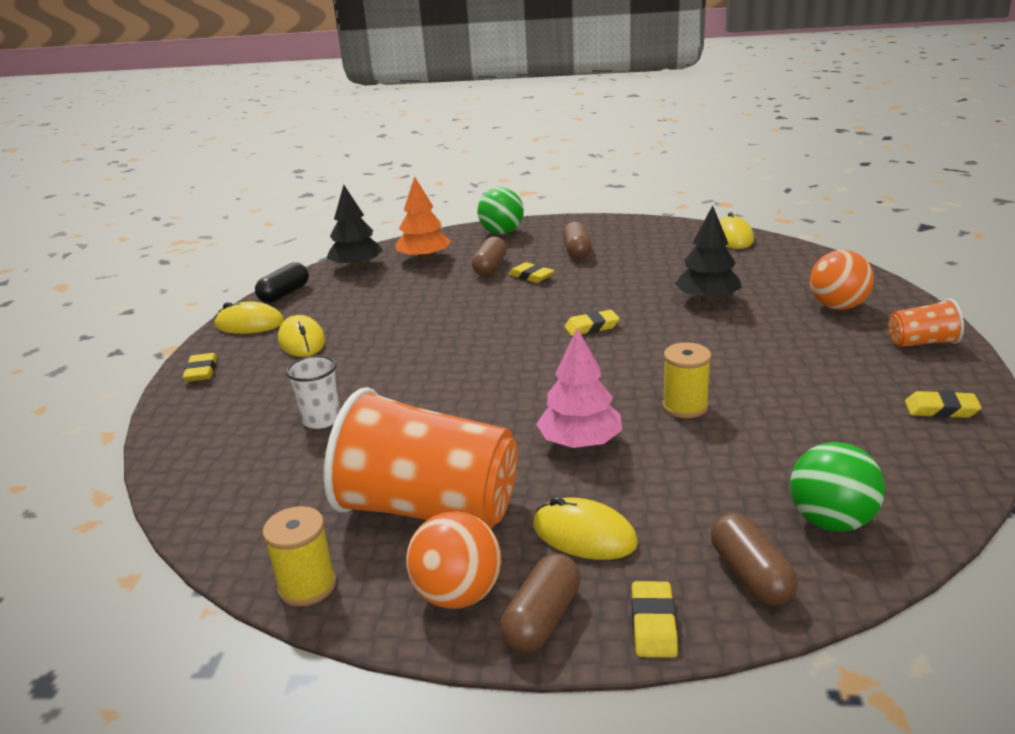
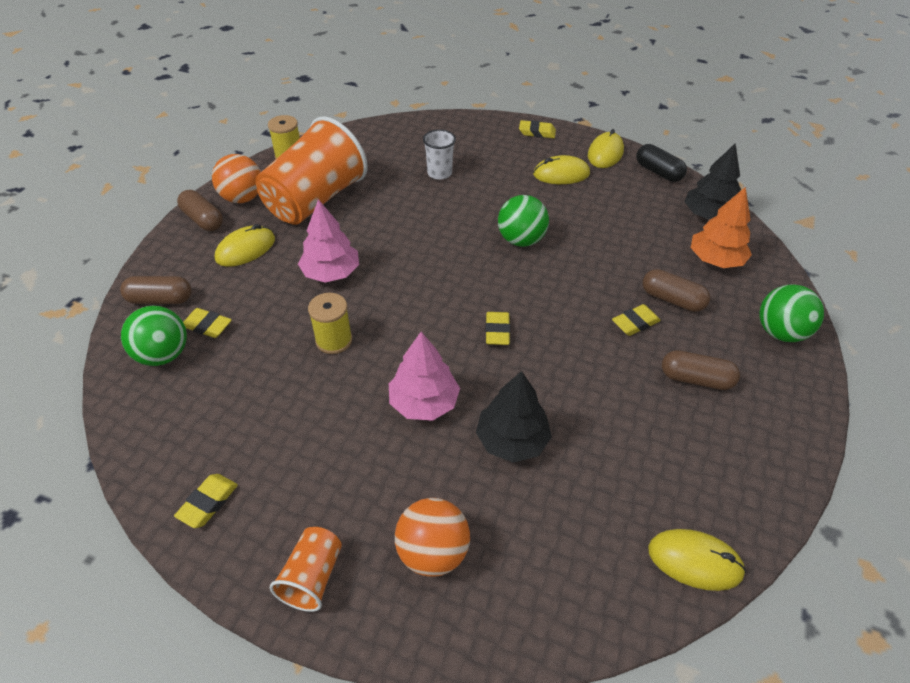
camera: 105 degrees right, 20 degrees up
yellow eraser [632,581,678,657] -> yellow eraser moved to [183,308,232,338]
none -> pink tree [389,332,460,421]
none -> green ball [498,195,549,247]

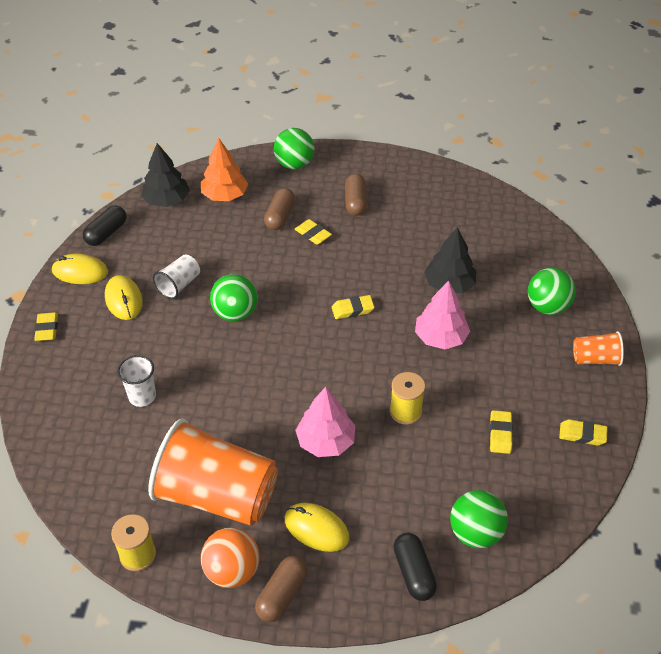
camera: 105 degrees left, 0 degrees up
brown capsule [120,276,192,304] -> black capsule [393,533,437,601]
yellow eraser [183,308,232,338] -> yellow eraser moved to [489,410,513,454]
orange ball [395,498,470,577] -> green ball [528,268,576,315]
yellow mouse [648,529,746,591] -> none
none -> white cup [153,254,200,299]

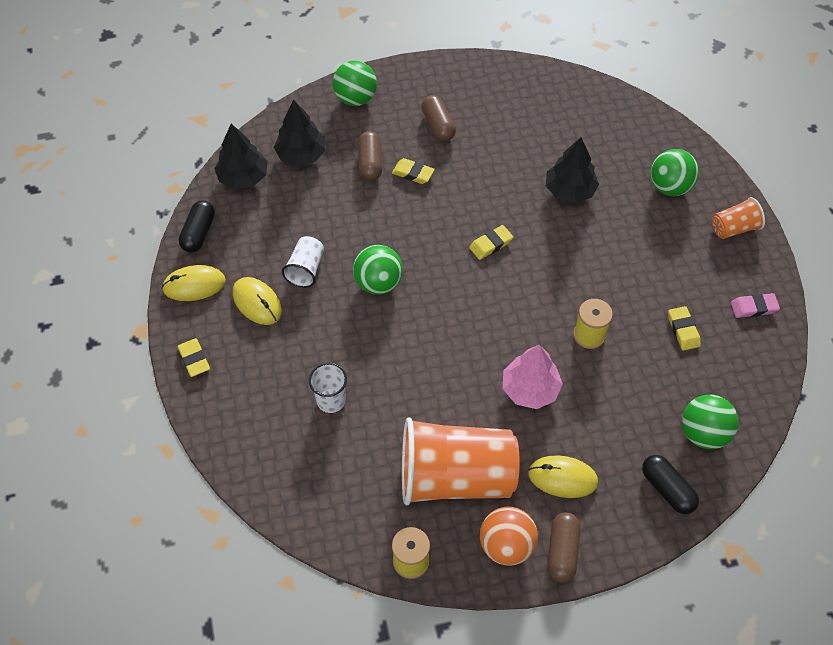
camera: 20 degrees left, 10 degrees up
orange tree [201,138,248,201] -> black tree [274,100,326,166]
pink tree [415,281,470,349] -> none
yellow eraser [559,419,608,446] -> pink eraser [731,293,780,318]

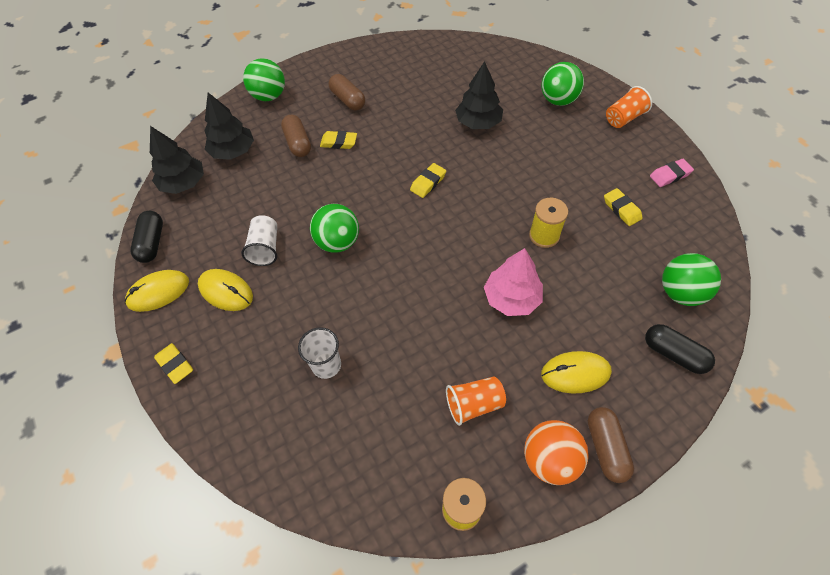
camera: 15 degrees left, 0 degrees up
orange cup [402,418,520,505] -> orange cup [446,377,506,426], size x0.46

